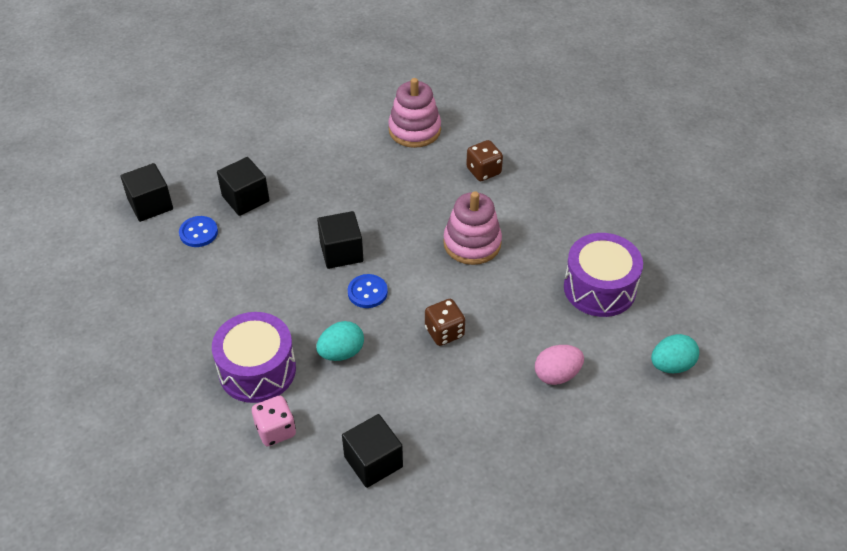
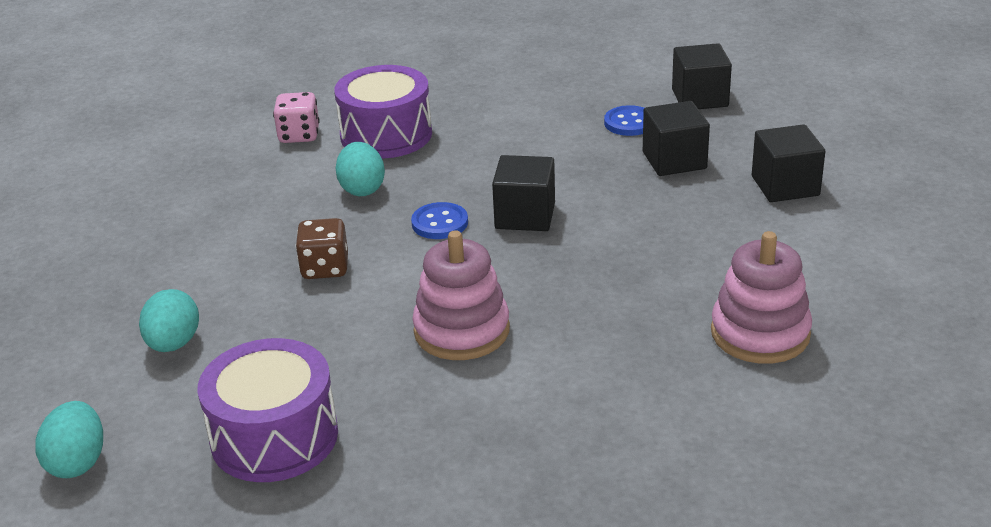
camera: 115 degrees right, 15 degrees down
black cube [342,414,403,488] -> black cube moved to [752,124,825,202]
brown dice [466,140,503,181] -> none
pink egg [535,345,584,385] -> turquoise egg [139,289,199,352]

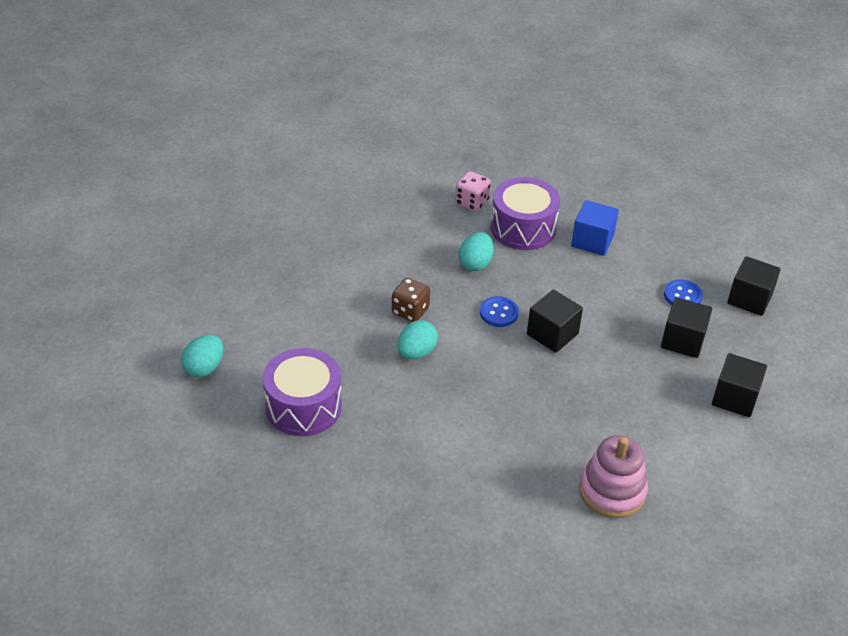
camera: 30 degrees right, 10 degrees up
turquoise egg [139,289,199,352] -> turquoise egg moved to [397,320,438,359]
pink stacking toy [412,230,510,360] -> none
none -> blue cube [571,200,619,256]

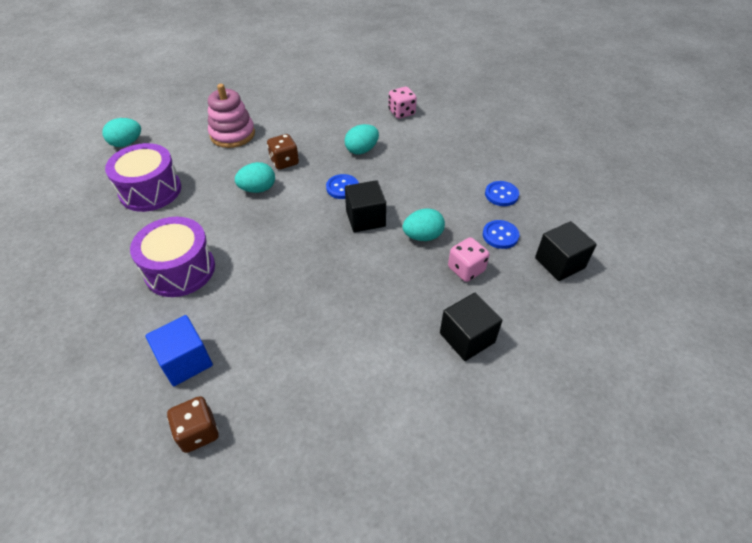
camera: 35 degrees right, 5 degrees up
purple drum [490,177,560,250] -> purple drum moved to [130,217,215,297]
blue cube [571,200,619,256] -> blue cube moved to [145,315,213,386]
pink stacking toy [579,435,648,518] -> pink stacking toy moved to [208,84,255,148]
black cube [661,298,712,358] -> pink dice [448,237,489,282]
none -> brown dice [167,396,219,453]
none -> turquoise egg [403,208,445,241]
none -> blue button [485,181,519,206]

